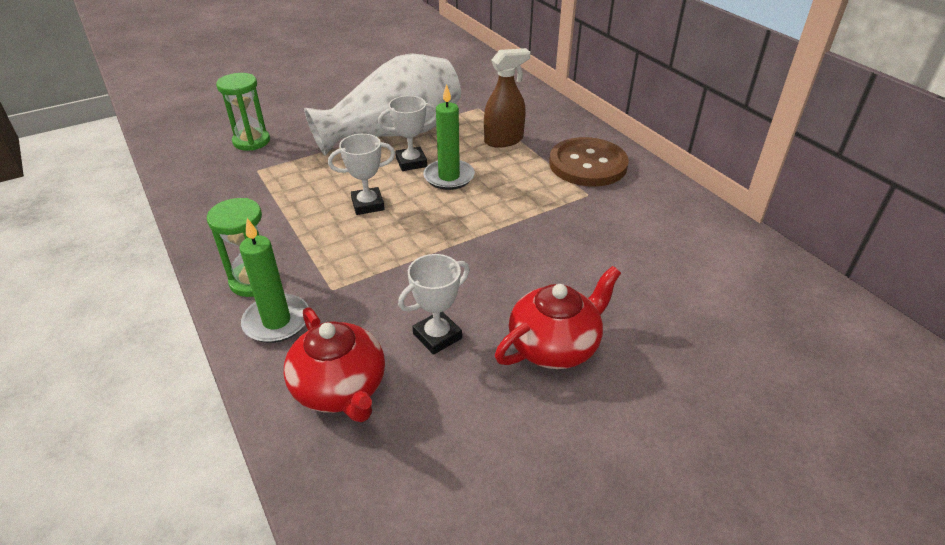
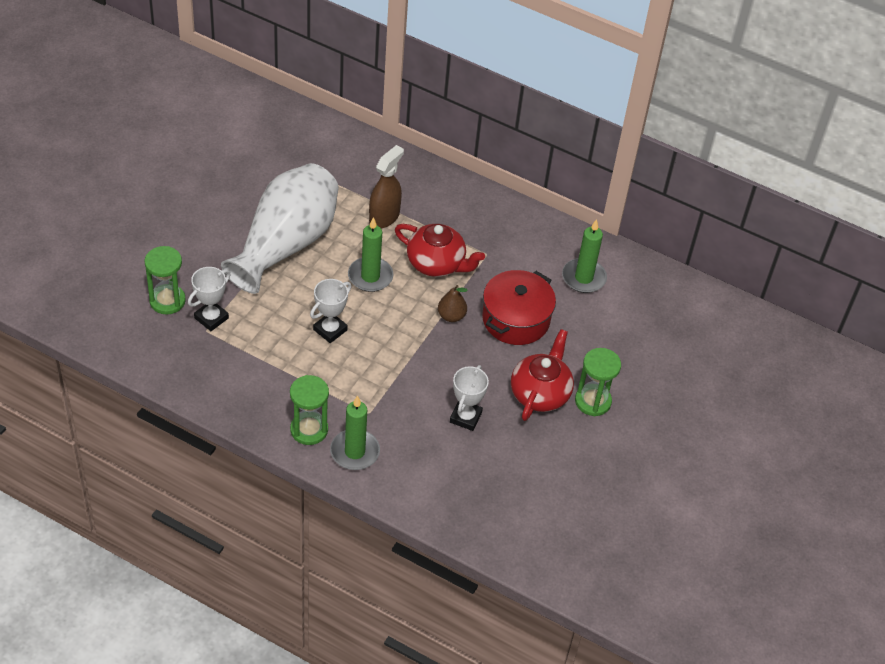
camera: 35 degrees left, 10 degrees up
red teapot [284,307,385,422] -> red teapot moved to [395,224,485,277]
white trophy [378,96,436,171] -> white trophy moved to [188,267,231,331]
brown button [549,137,629,186] -> none
none -> brown pear [438,285,468,322]
none -> red pot [482,270,556,345]
none -> green candle [562,219,607,293]
none -> green hourglass [575,348,621,416]

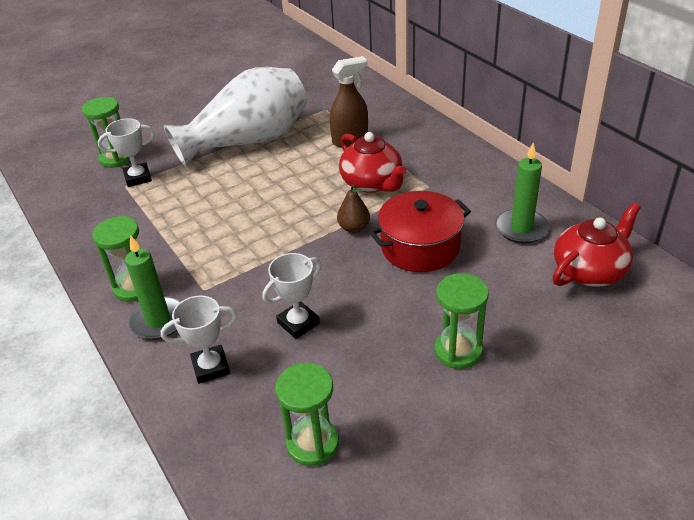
camera: 35 degrees right, 10 degrees down
white trophy [310,279,351,343] -> white trophy moved to [161,295,237,384]
green candle [348,217,393,292] -> none
red teapot [511,329,574,421] -> red teapot moved to [552,202,641,287]
none -> green hourglass [275,363,339,466]

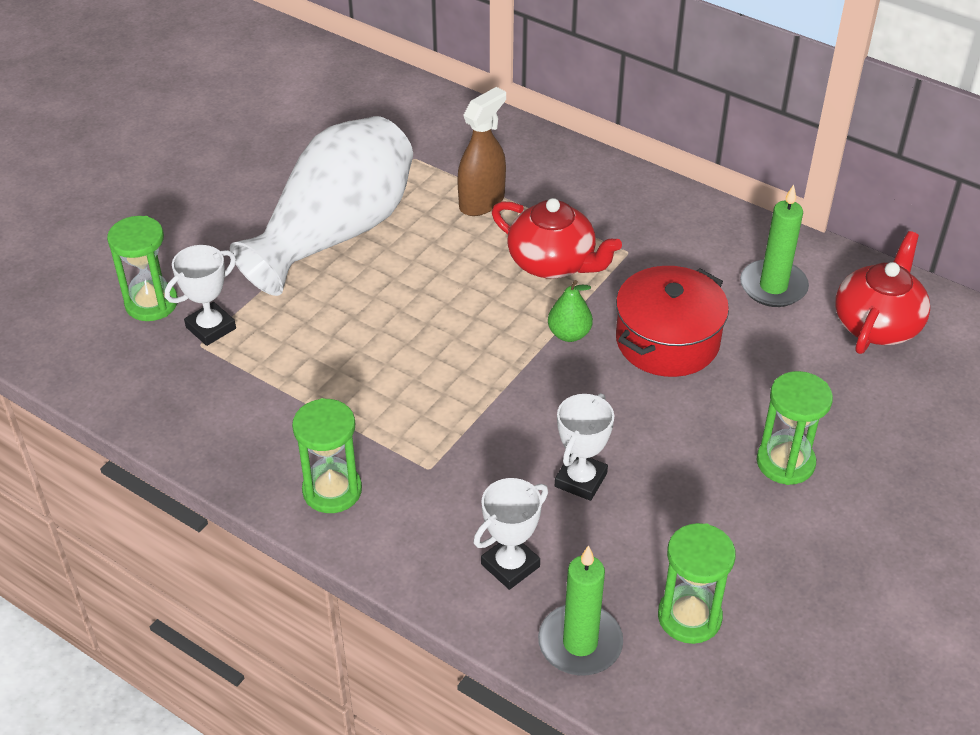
camera: 25 degrees left, 5 degrees up
green candle [125,235,181,340] -> green candle moved to [538,545,623,675]
brown pear [337,184,370,233] -> green pear [548,280,593,342]

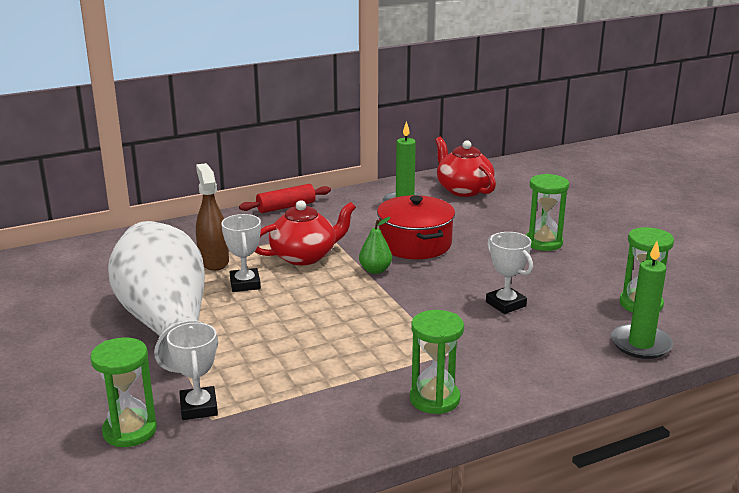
camera: 60 degrees left, 20 degrees down
white trophy [473,478,548,590] -> white trophy moved to [221,214,261,292]
none -> red rolling pin [239,184,331,213]

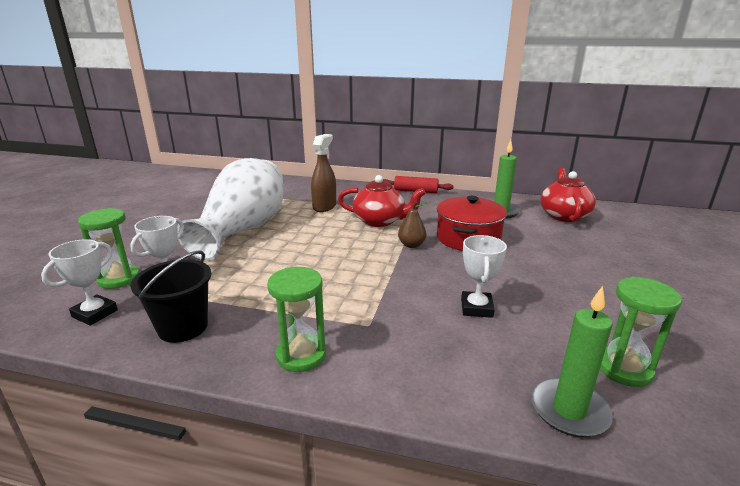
camera: 40 degrees right, 0 degrees up
white trophy [221,214,261,292] -> white trophy moved to [41,239,118,326]
green pear [359,217,392,274] -> brown pear [398,201,428,248]
green hourglass [526,174,569,251] -> none
none -> black bucket [130,250,211,343]

